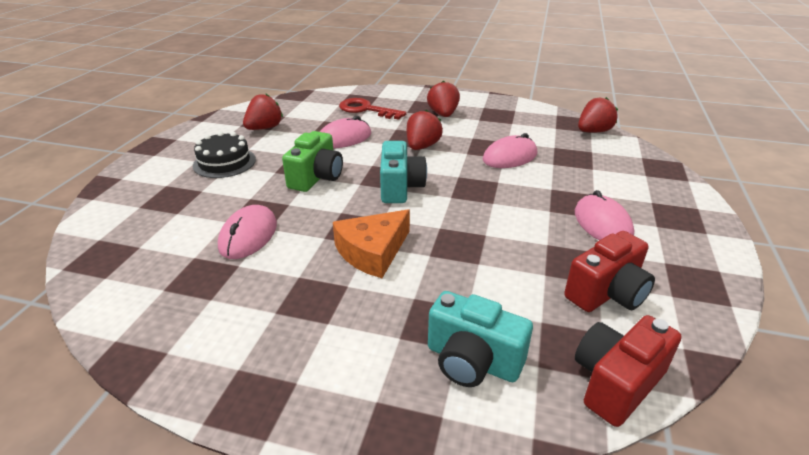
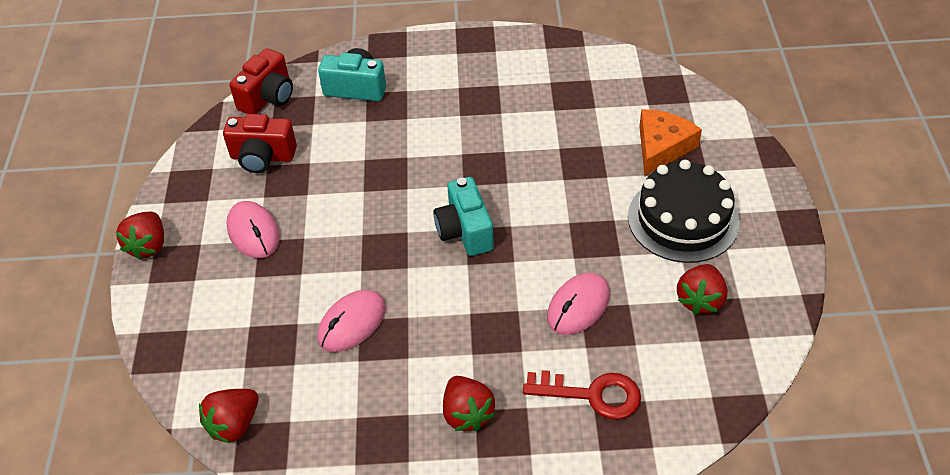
camera: 165 degrees right, 15 degrees up
black cake [193,131,256,178] -> black cake [628,160,740,263], size x1.51
pink mouse [218,205,277,259] -> none
green camera [282,131,343,192] -> none
orange cheese [333,209,410,278] -> orange cheese moved to [639,109,702,176]
red strawberry [407,110,443,150] -> red strawberry moved to [116,212,164,260]
red camera [564,231,655,312] -> red camera turned 120 degrees counterclockwise [223,114,297,173]

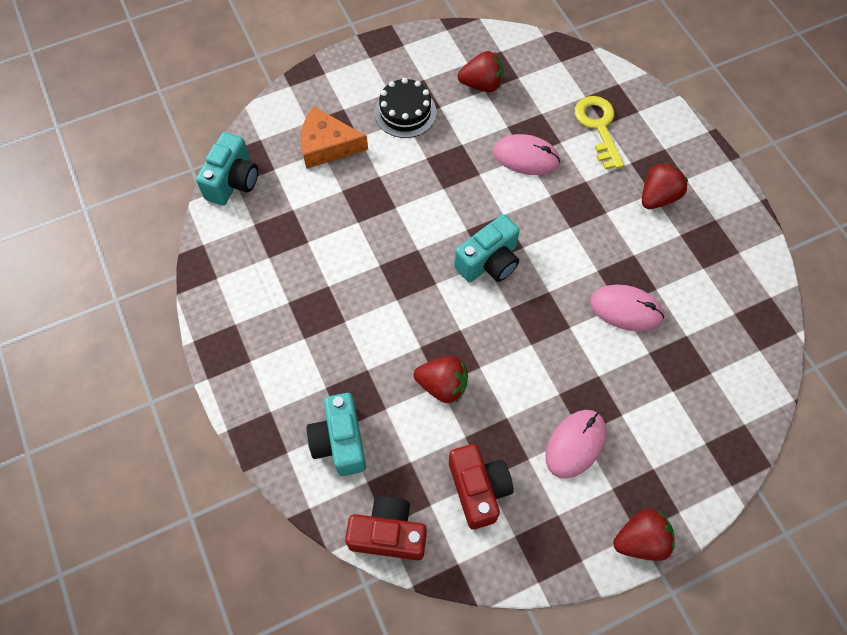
camera: 115 degrees left, 15 degrees up
red strawberry [199,389,259,443] -> red strawberry moved to [414,356,468,403]
red key [523,370,641,419] -> yellow key [575,96,624,170]
black cake [628,160,740,263] -> black cake [375,78,437,138], size x0.66
none -> turquoise camera [196,132,258,205]

